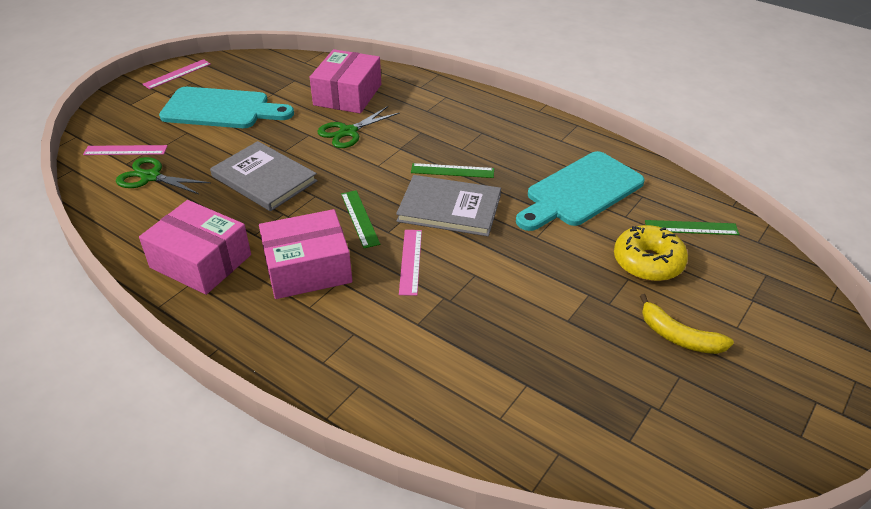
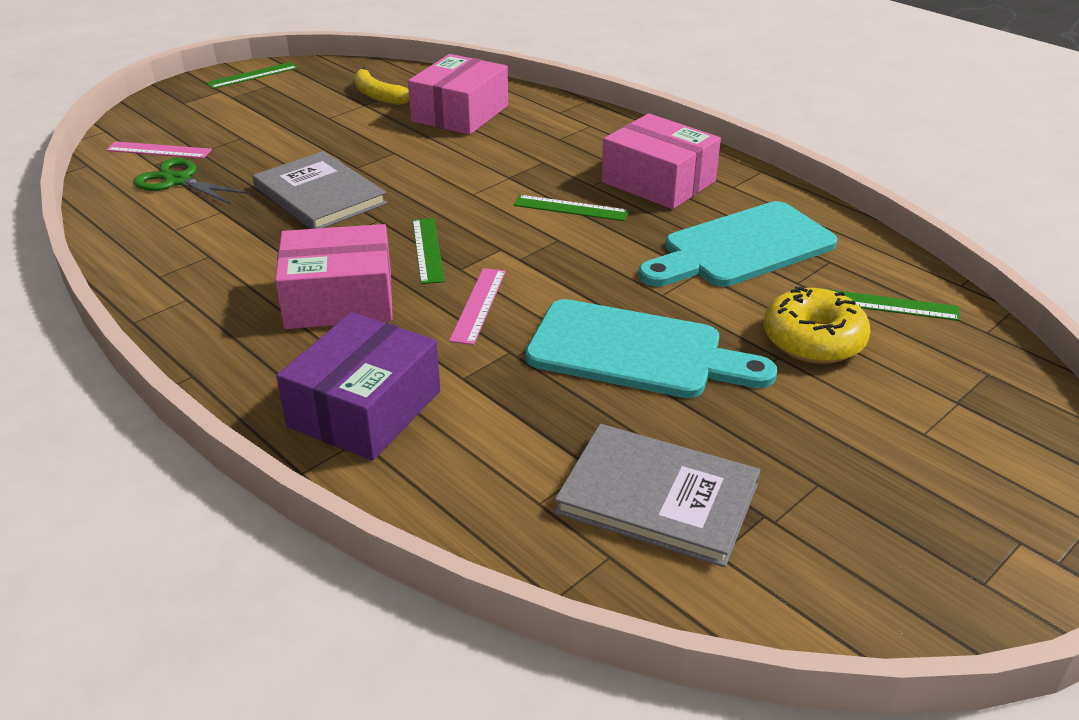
camera: 10 degrees right, 5 degrees down
pink box [139,200,251,295] -> pink box moved to [601,113,721,209]
pink ruler [143,59,211,89] -> green ruler [206,62,298,89]
turquoise cutting board [159,87,294,128] -> turquoise cutting board moved to [525,299,777,398]
green scissors [317,106,400,148] -> none
grey book [396,175,501,236] -> grey book moved to [555,424,760,567]
yellow banana [640,294,734,354] -> yellow banana moved to [354,67,409,105]
none -> purple box [276,312,440,461]

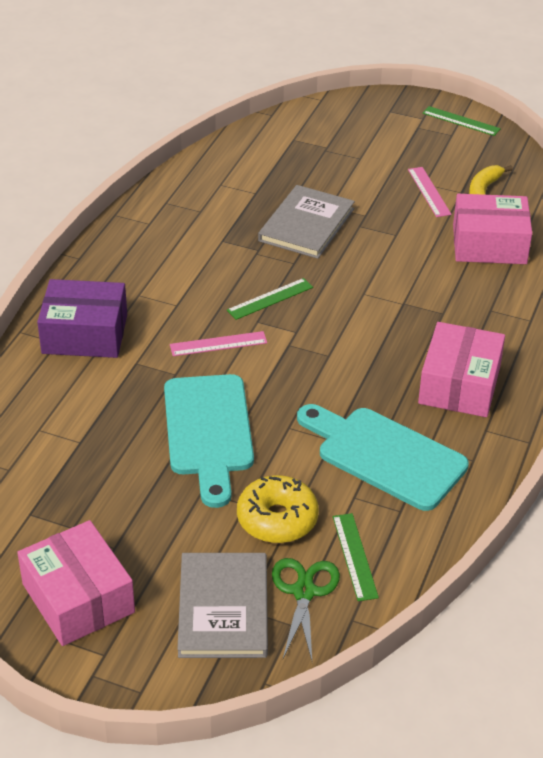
camera: 65 degrees right, 5 degrees up
pink ruler [106,141,212,159] -> pink ruler moved to [408,167,452,217]
green scissors [133,158,250,204] -> green scissors moved to [272,558,340,660]
pink box [275,224,393,329] -> pink box moved to [17,520,135,646]
green ruler [513,195,629,221] -> none
grey book [555,424,760,567] -> grey book moved to [177,553,268,658]

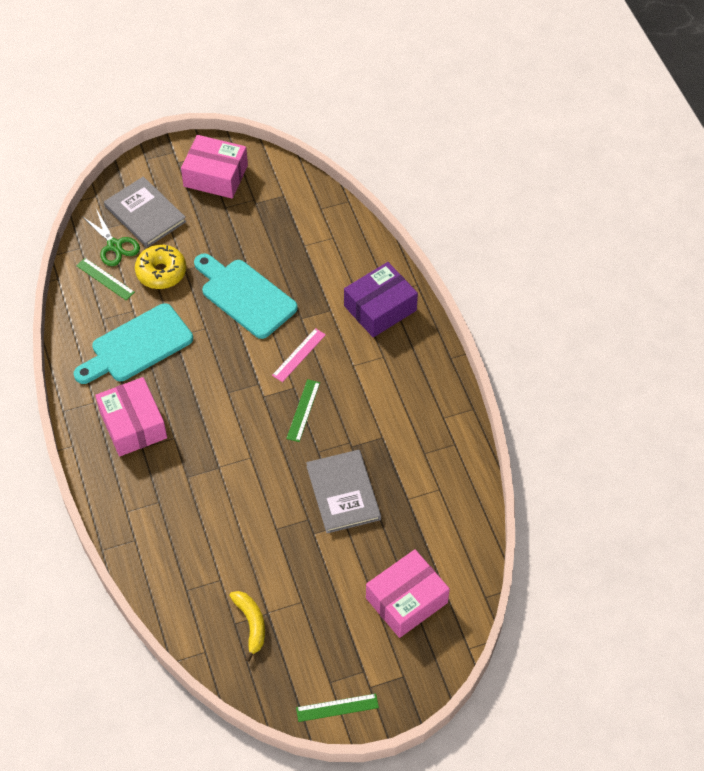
camera: 140 degrees right, 15 degrees up
turquoise cutting board [297,404,469,511] -> turquoise cutting board turned 150 degrees clockwise [74,303,193,384]
pink ruler [408,167,452,217] -> none
pink box [453,194,532,264] -> pink box moved to [366,549,450,638]

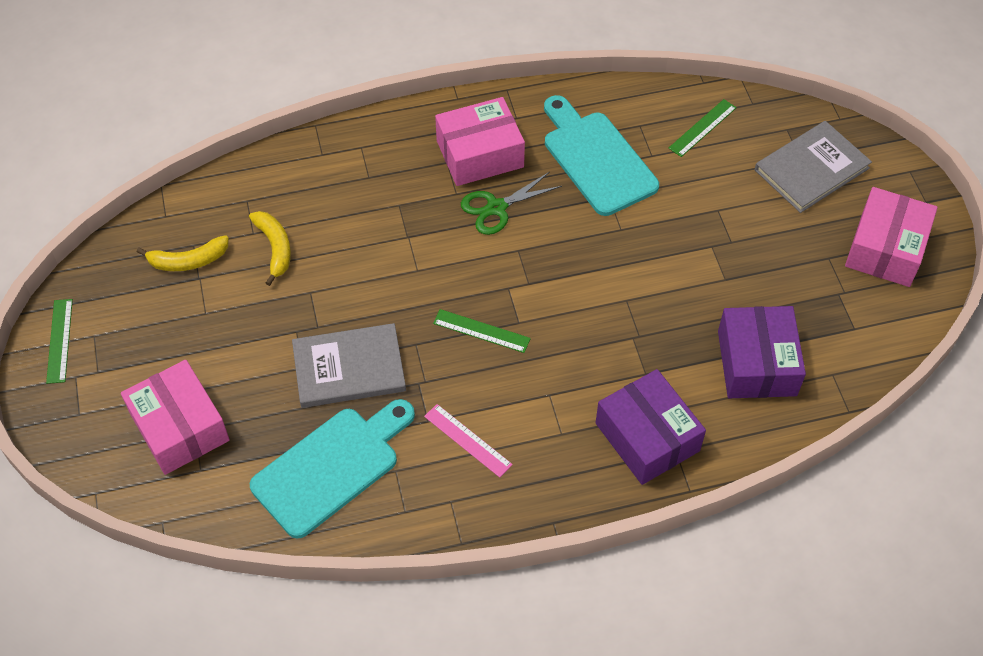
camera: 95 degrees right, 0 degrees up
green scissors [82,209,140,266] -> green scissors moved to [461,172,562,235]
yellow donut [135,245,186,289] -> none
turquoise cutting board [194,253,298,339] -> turquoise cutting board moved to [250,399,415,539]
pink ruler [272,328,326,382] -> pink ruler moved to [424,404,513,478]
none -> yellow banana [249,211,291,286]
none -> purple box [718,306,806,398]

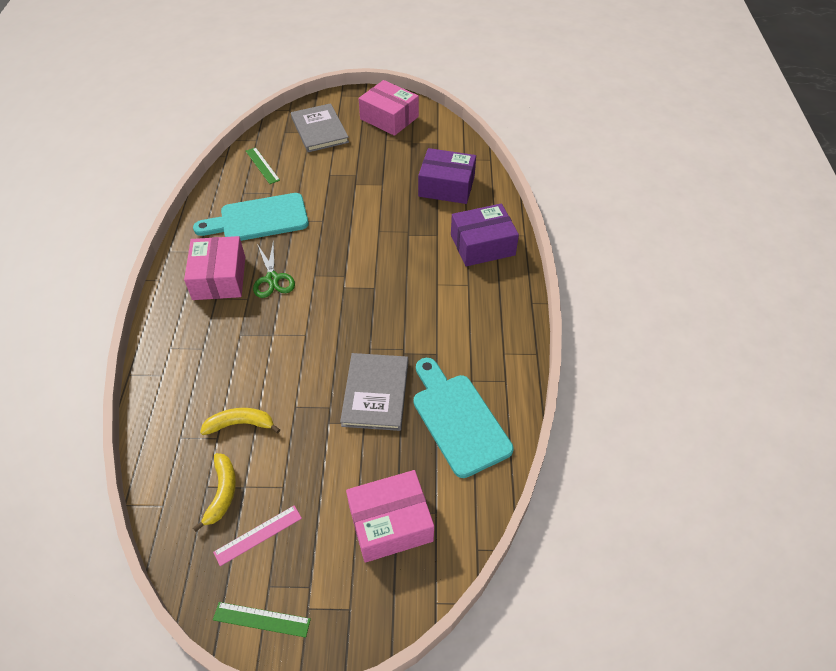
camera: 75 degrees left, 5 degrees down
pink ruler [424,404,513,478] -> pink ruler moved to [213,505,302,566]
green ruler [433,309,531,353] -> none

